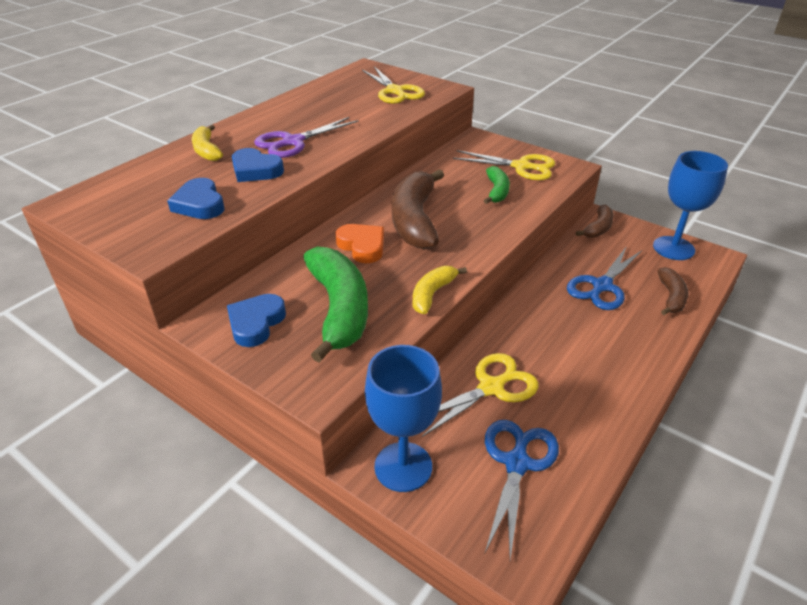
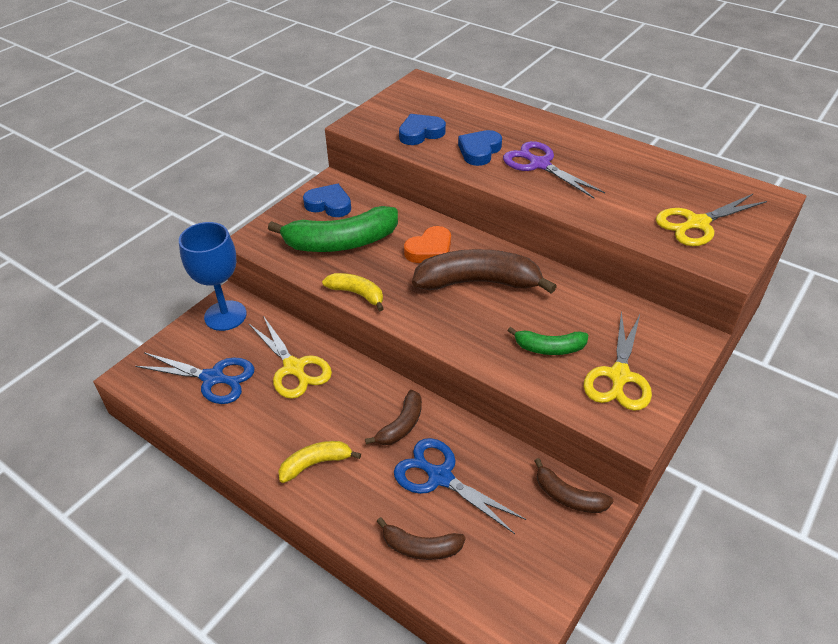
camera: 90 degrees right, 5 degrees up
yellow banana [192,125,223,161] -> yellow banana moved to [278,441,361,483]
blue goblet [653,151,728,260] -> none
none -> brown banana [365,390,422,445]

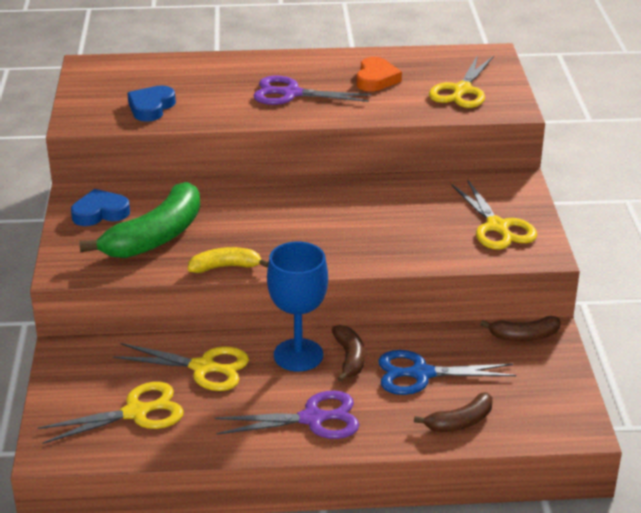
camera: 40 degrees left, 10 degrees down
blue scissors [135,352,254,404] -> yellow scissors [38,382,184,444]
blue goblet [179,222,247,331] -> blue goblet moved to [267,242,328,371]
yellow banana [278,441,361,483] -> purple scissors [215,391,359,439]
orange heart [404,226,451,263] -> orange heart moved to [357,57,402,91]
brown banana [412,249,557,294] -> none
blue heart [458,130,502,166] -> none
green banana [508,327,588,355] -> none

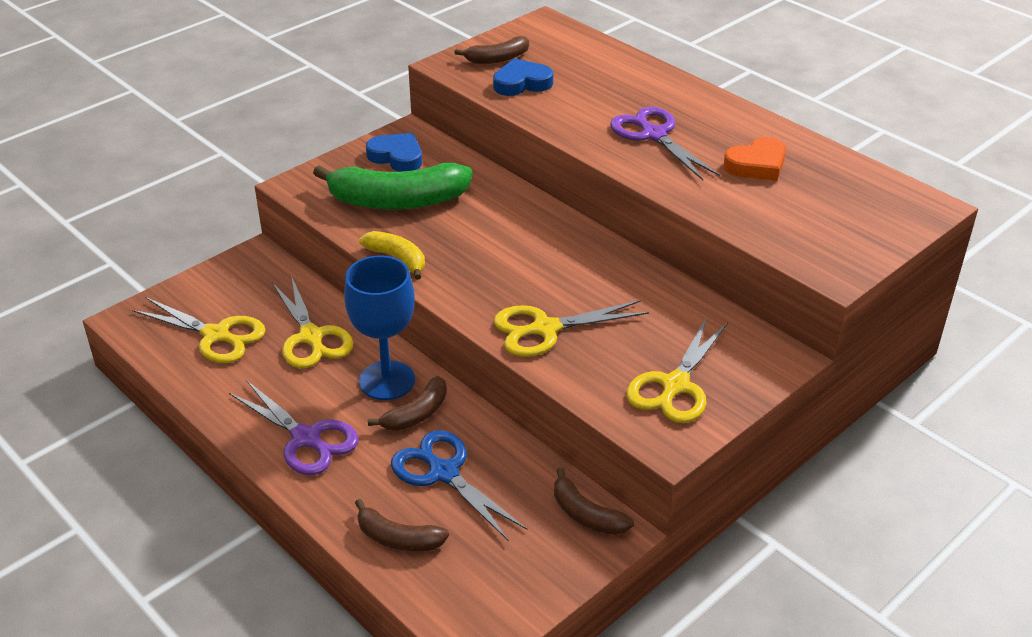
camera: 50 degrees right, 5 degrees up
yellow scissors [429,55,493,108] -> yellow scissors moved to [494,300,649,357]
none -> brown banana [455,36,529,64]

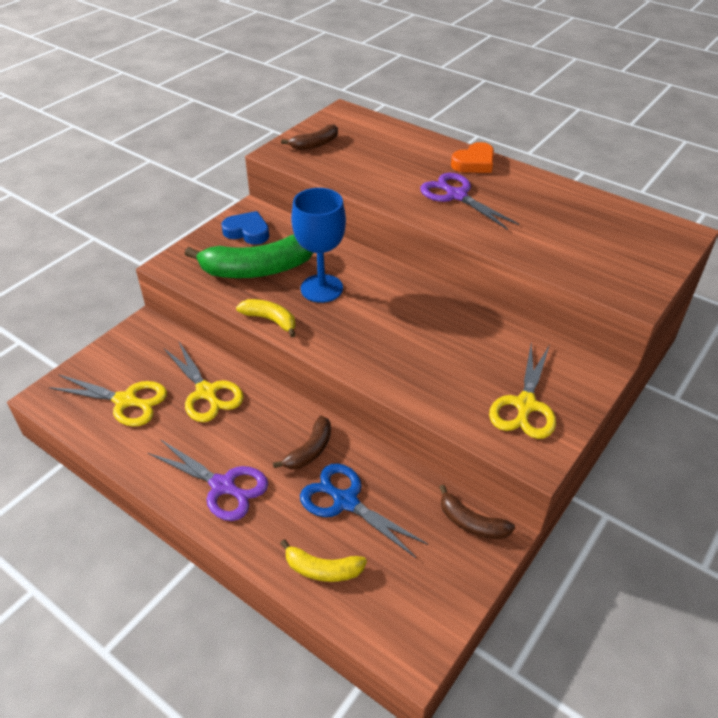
camera: 10 degrees left, 5 degrees up
blue goblet [344,256,415,400] -> blue goblet moved to [291,188,346,303]
brown banana [355,499,449,551] -> yellow banana [280,539,367,582]
blue heart [493,58,553,96] -> none
yellow scissors [494,300,649,357] -> none
orange heart [723,137,786,181] -> orange heart moved to [451,142,494,173]

